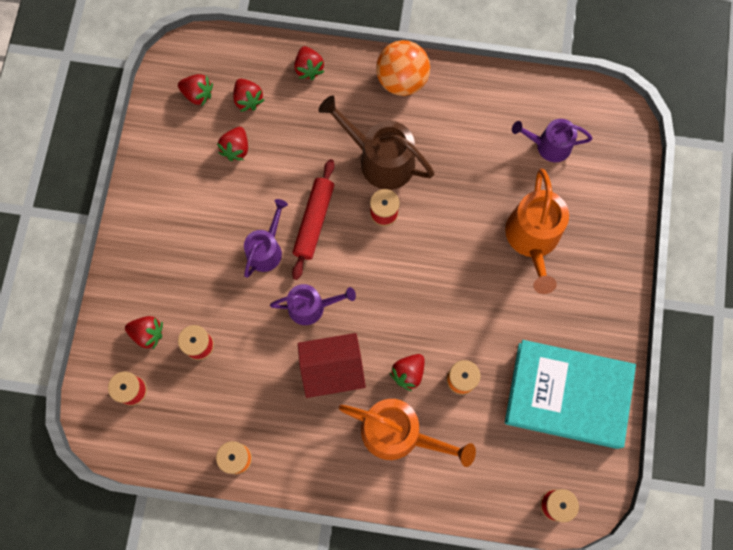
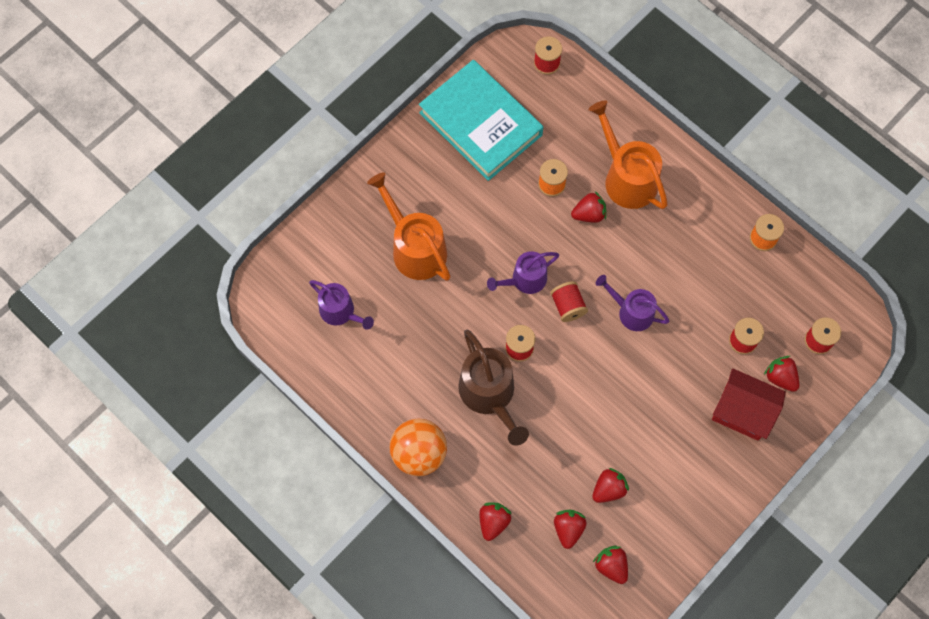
camera: 145 degrees left, 5 degrees down
purple watering can [244,199,288,278] -> purple watering can moved to [487,251,559,294]
red rolling pin [292,159,335,280] -> none
red house [298,333,366,398] -> red house moved to [712,368,786,441]
orange watering can [505,169,569,294] -> orange watering can turned 75 degrees counterclockwise [367,172,451,281]
none -> red spool [550,281,588,322]

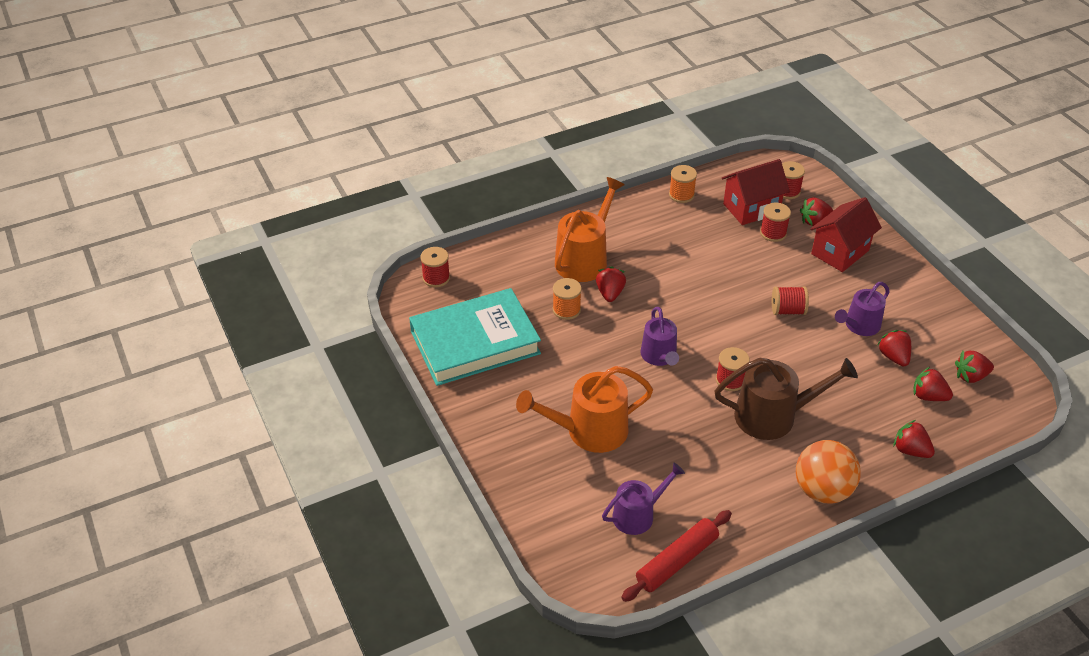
camera: 70 degrees left, 25 degrees down
red spool [550,281,588,322] -> red spool moved to [772,287,809,315]
orange watering can [588,100,668,209] -> orange watering can turned 135 degrees clockwise [555,177,625,282]
purple watering can [596,275,670,331] -> purple watering can moved to [835,282,889,336]
none -> red rolling pin [621,510,732,602]
none -> red house [722,159,790,225]

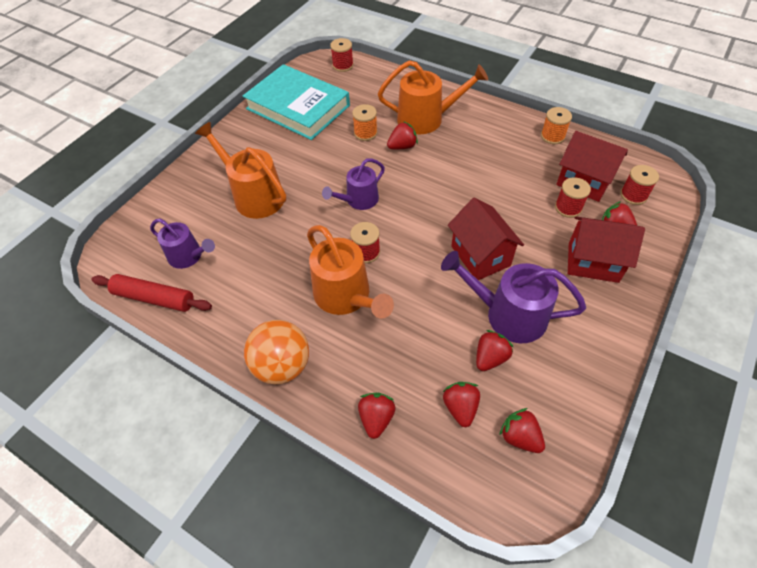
camera: 60 degrees right, 10 degrees up
brown watering can [714,358,858,440] -> orange watering can [307,225,394,319]
red spool [772,287,809,315] -> red house [448,198,524,280]
purple watering can [835,282,889,336] -> purple watering can [441,251,586,343], size x1.57

